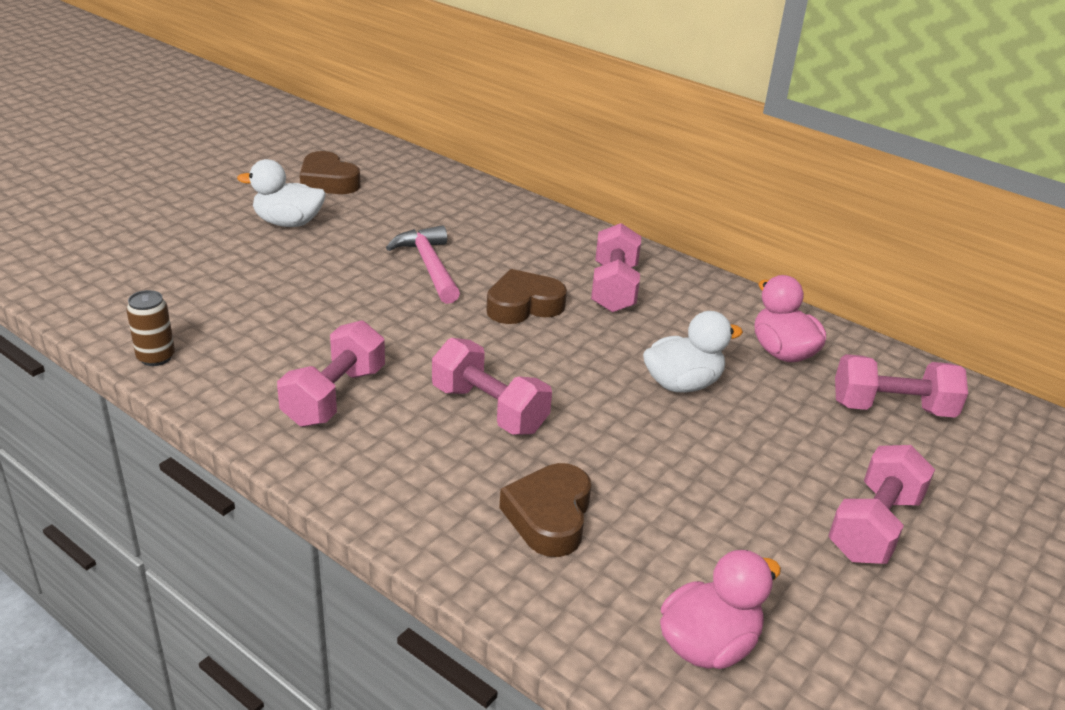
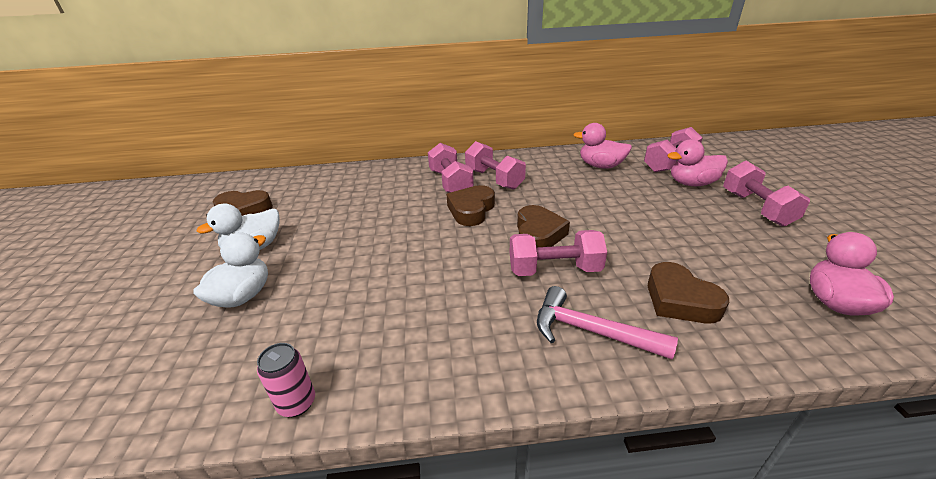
camera: 40 degrees left, 0 degrees up
brown can [126,290,175,366] -> pink can [257,343,315,417]
pink dumbbell [277,320,385,427] -> pink dumbbell moved to [428,143,474,193]
pink hammer [386,225,460,304] -> pink hammer moved to [537,286,678,360]
white duck [643,311,743,393] -> white duck moved to [193,232,268,308]
none -> brown heart [517,205,570,247]
none -> pink duck [667,139,728,186]

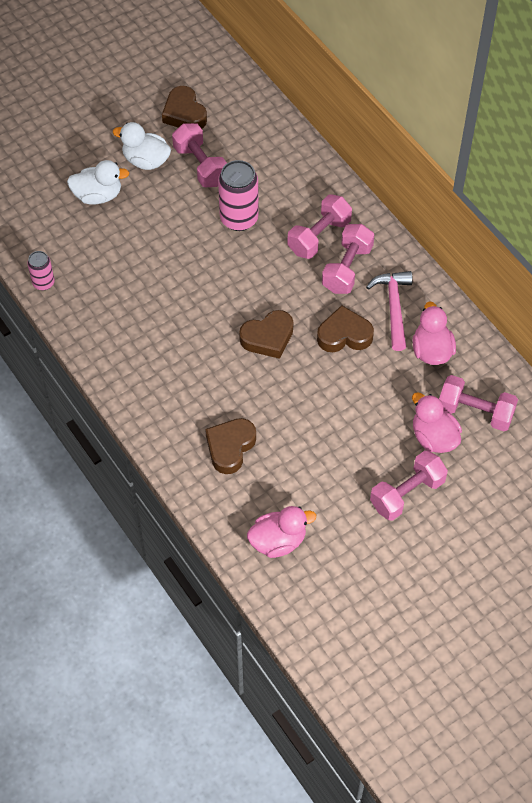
camera: 60 degrees right, 25 degrees up
brown heart [446,185,495,226] -> brown heart moved to [317,305,374,352]
pink dumbbell [510,230,607,276] -> pink dumbbell moved to [172,123,227,187]
pink hammer [537,286,678,360] -> pink hammer moved to [366,271,412,351]
none -> pink can [218,160,259,231]

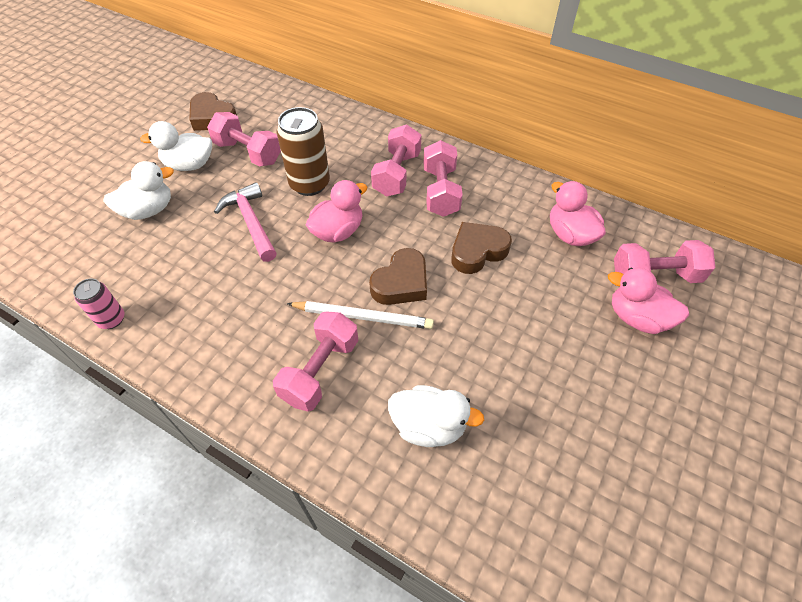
camera: 25 degrees left, 5 degrees down
brown heart [205,418,256,474] -> white duck [388,385,484,447]
pink can [218,160,259,231] -> brown can [276,107,330,196]
pink duck [247,506,316,558] -> pink duck moved to [306,180,368,243]
pink hammer [366,271,412,351] -> pink hammer moved to [214,182,277,262]
pink dumbbell [370,450,448,521] -> pink dumbbell moved to [273,311,358,412]
none -> white pencil [287,301,434,329]

